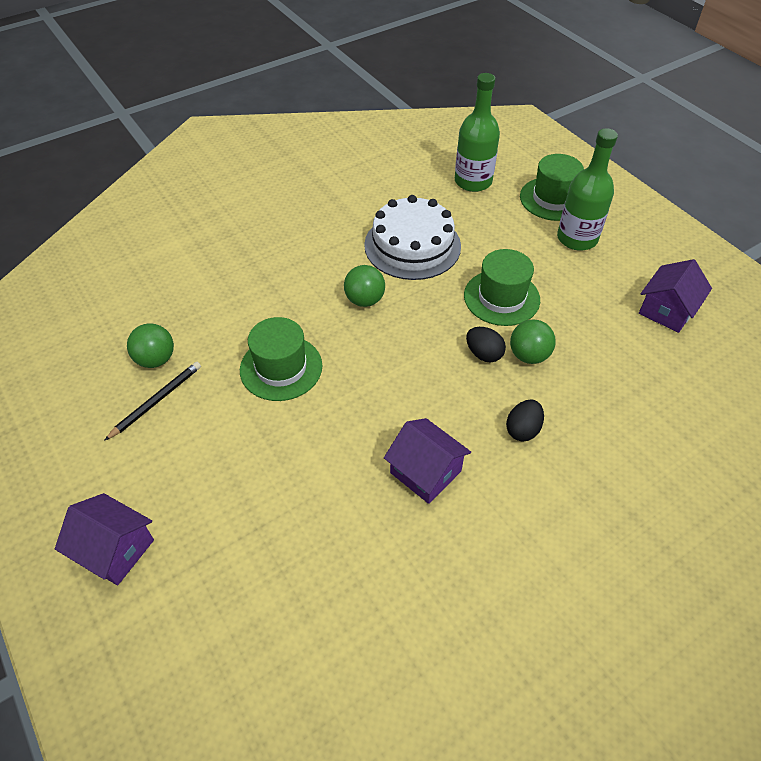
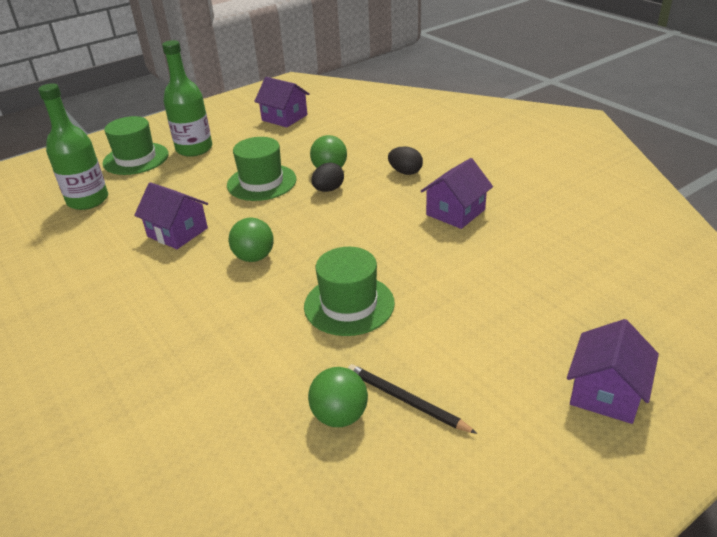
camera: 90 degrees left, 15 degrees down
white cake [364,195,461,280] -> purple house [134,182,208,249]

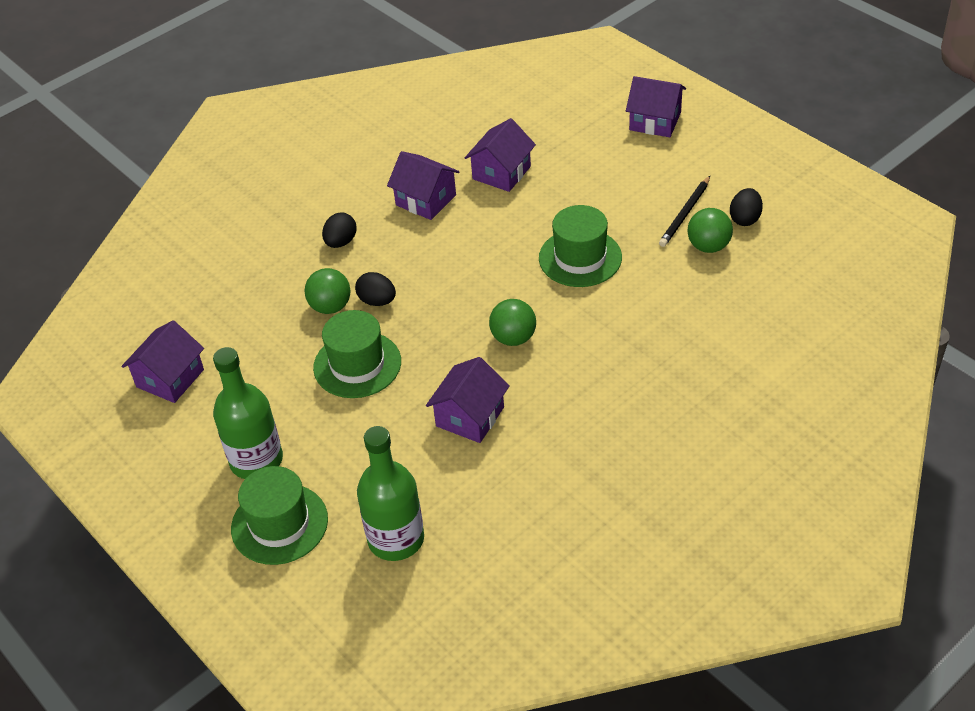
camera: 95 degrees left, 10 degrees up
none -> purple house [465,118,536,192]
none -> black egg [730,188,763,226]

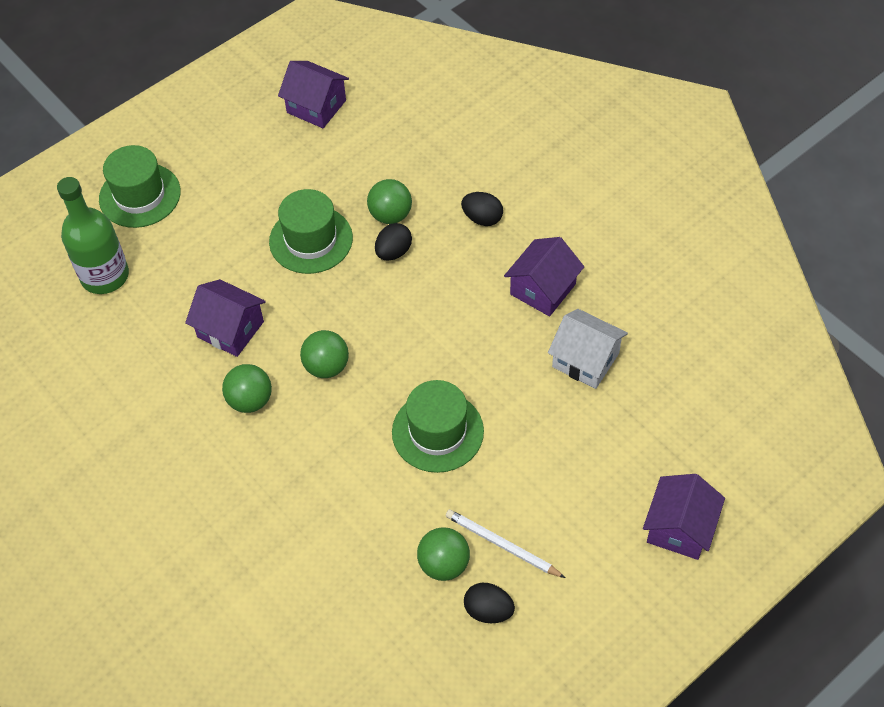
camera: 90 degrees right, 10 degrees up
green bottle [213,347,283,479] -> none
purple house [465,118,536,192] -> white house [548,309,628,389]
black pencil [659,176,710,247] -> white pencil [446,509,565,578]
none -> green ball [222,364,272,413]

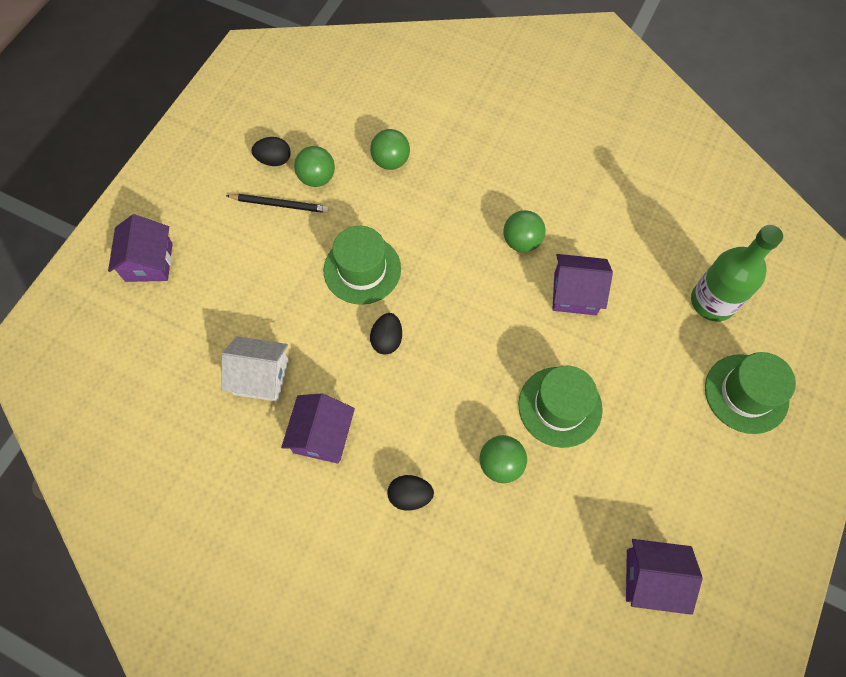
camera: 155 degrees right, 10 degrees up
green ball [300,330,349,378] -> green ball moved to [370,129,410,170]
black egg [375,223,412,261] -> black egg moved to [370,313,402,355]
white pencil [446,509,565,578] -> black pencil [226,194,329,213]

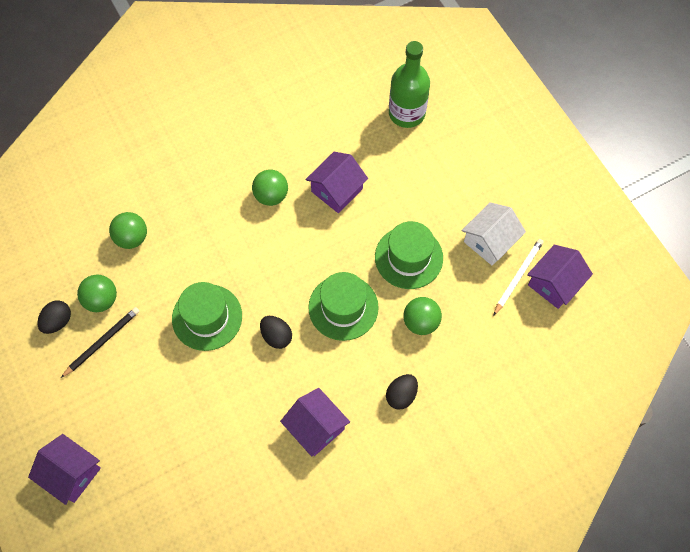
camera: 55 degrees left, 0 degrees up
white house [221,336,289,402] -> white house moved to [461,202,526,265]
green hat [705,352,796,434] -> green hat moved to [308,272,379,341]
none -> white pencil [493,239,544,316]

